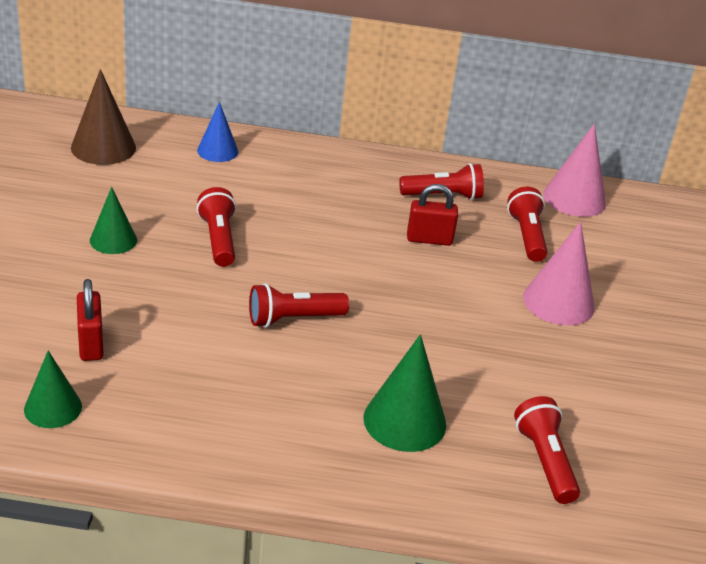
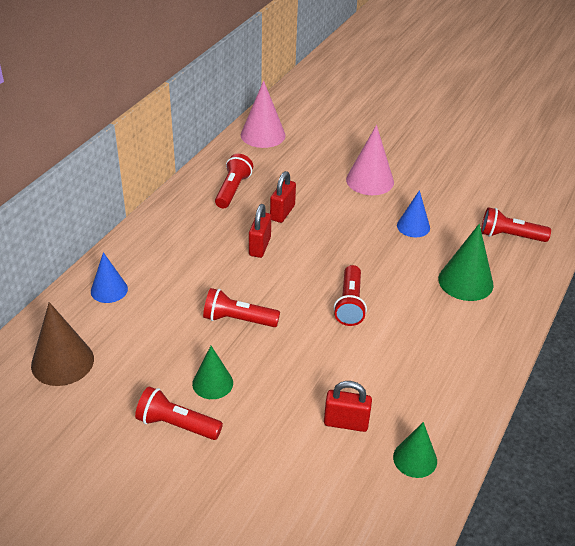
camera: 65 degrees left, 5 degrees up
red flashlight [507,187,547,262] -> red flashlight moved to [135,386,223,440]
none -> red padlock [249,204,271,258]
none -> blue cone [397,190,430,237]

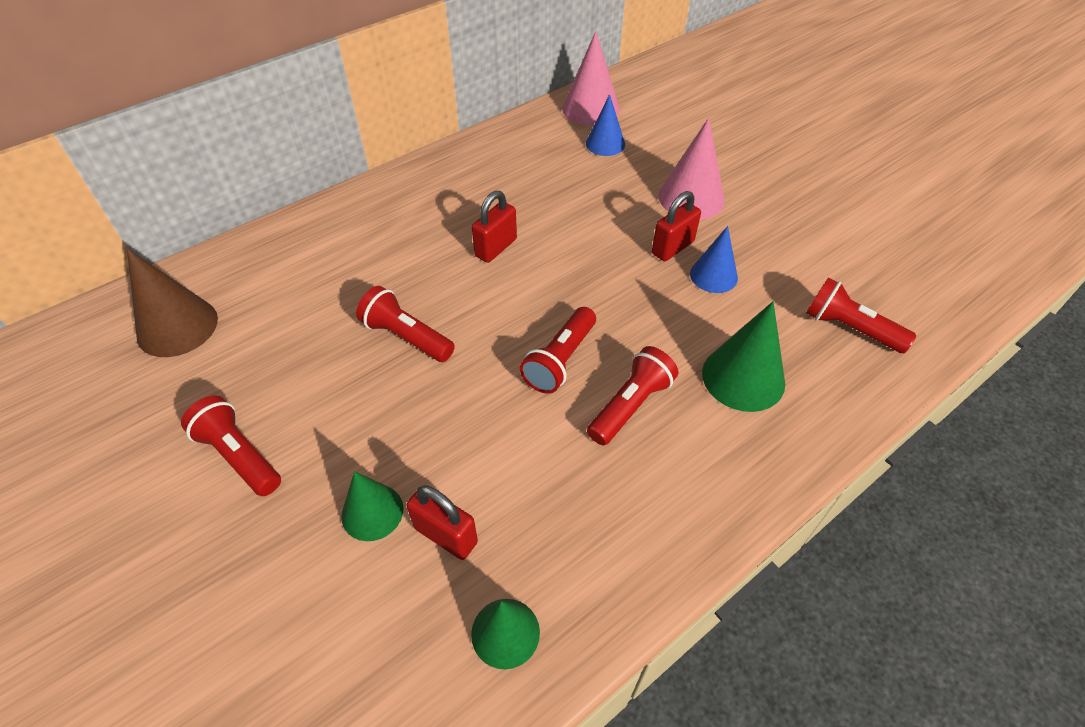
camera: 25 degrees right, 10 degrees up
blue cone [91,252,128,303] -> blue cone moved to [586,94,625,156]
green cone [192,346,233,399] -> green cone moved to [341,471,403,541]
red flashlight [215,154,253,209] -> red flashlight moved to [587,346,678,445]
red padlock [270,171,296,223] -> red padlock moved to [652,191,701,261]

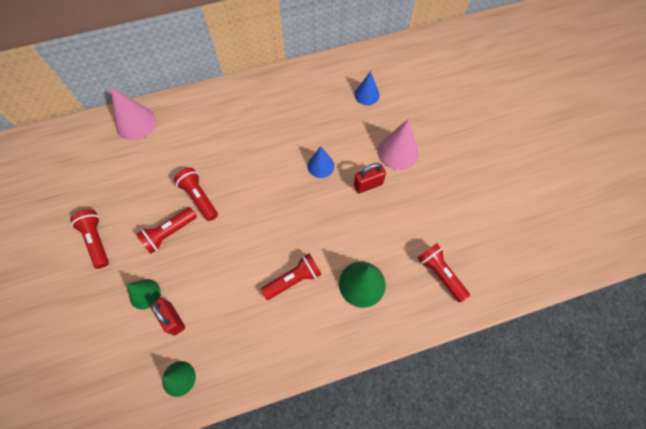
camera: 20 degrees right, 15 degrees up
brown cone [127,248,218,357] -> none
red padlock [472,191,517,263] -> none
red flashlight [520,307,596,394] -> red flashlight moved to [136,207,197,254]
pink cone [562,31,620,126] -> pink cone moved to [110,87,156,140]
blue cone [690,226,738,293] -> blue cone moved to [307,146,335,178]

